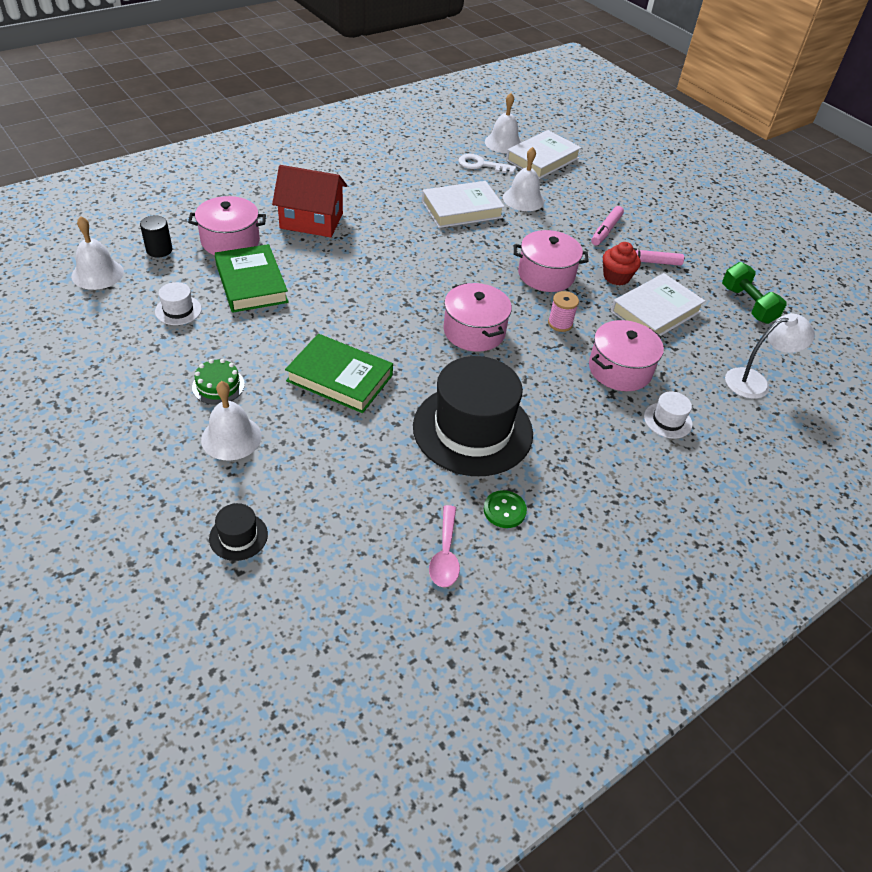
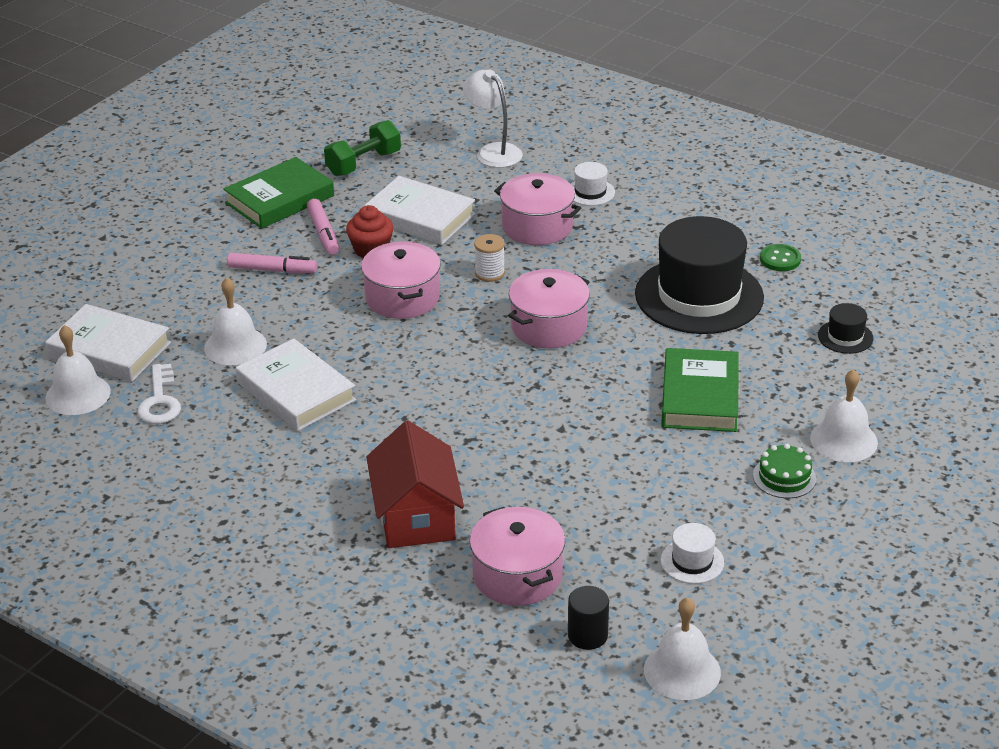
camera: 105 degrees left, 10 degrees down
black hat [209,503,268,561] -> black hat moved to [818,303,873,354]
green book [215,244,289,313] -> green book moved to [223,157,334,229]
pink spoon [429,505,460,587] -> none
pink spool [548,291,579,332] -> white spool [474,234,505,282]

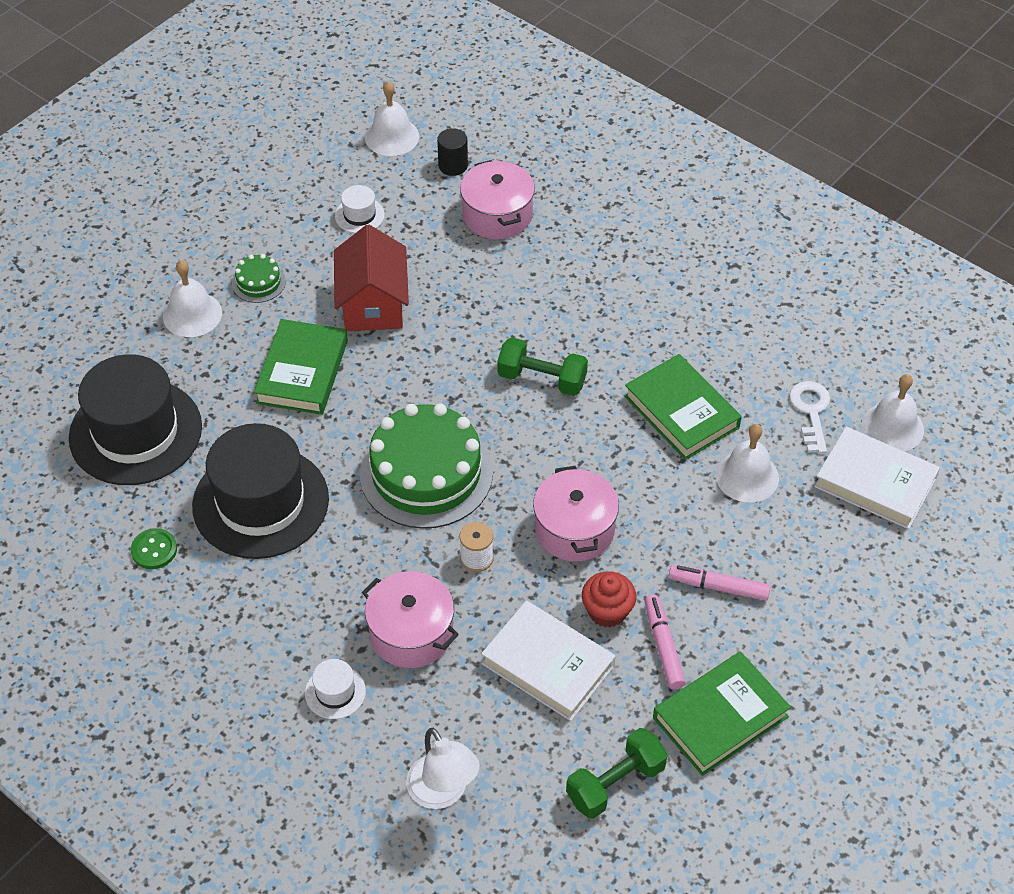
camera: 175 degrees left, 15 degrees up
white book [236,338,356,431] -> green book [624,354,742,460]
red house [366,421,464,548] -> red house moved to [334,225,409,331]
pink pot [508,269,590,348] -> green cake [360,403,493,529]
black hat [818,303,873,354] -> black hat [69,354,202,485], size x2.41
none -> green dumbbell [497,337,588,396]

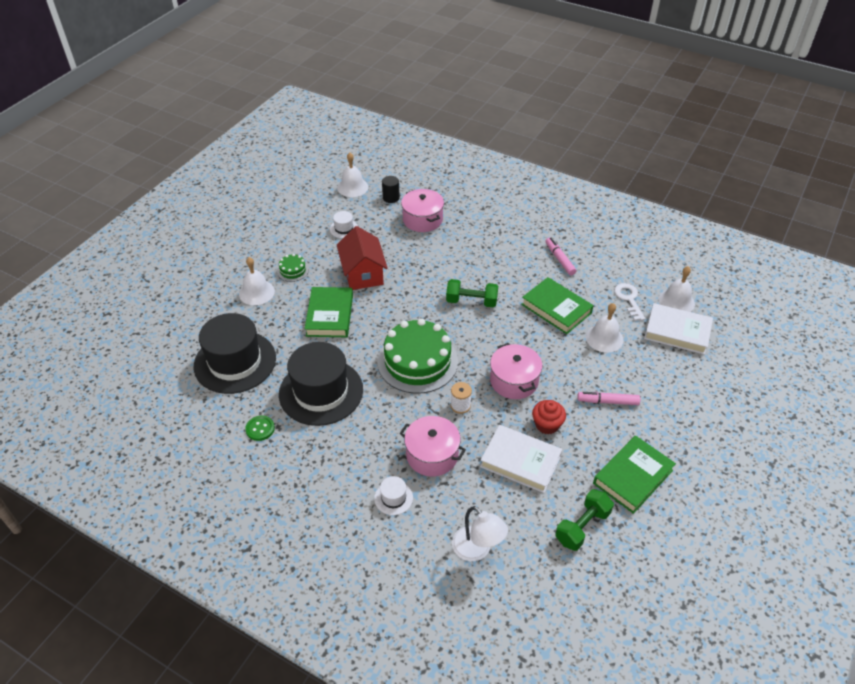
camera: 10 degrees left, 5 degrees down
pink marker [645,595,686,689] -> pink marker moved to [546,237,576,275]

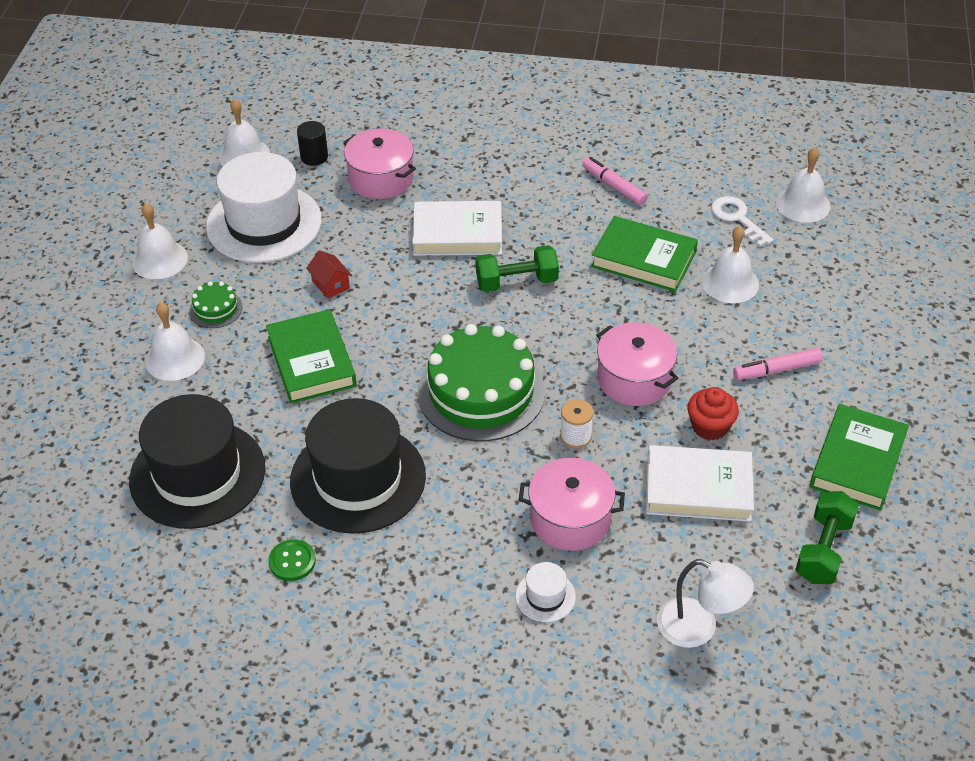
camera: 20 degrees left, 0 degrees up
white hat [330,211,358,238] -> white hat [206,152,322,263], size x2.41
red house [337,226,388,290] -> red house [306,250,352,299], size x0.47
white book [644,303,713,355] -> white book moved to [412,201,502,256]
none -> white bell [132,203,188,279]

